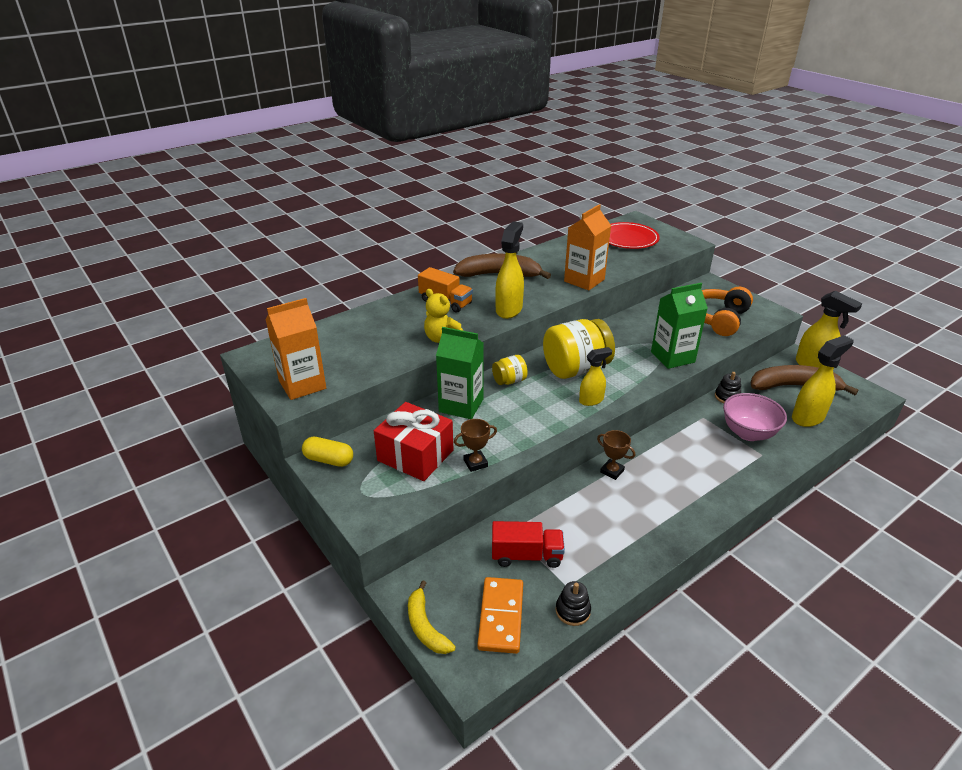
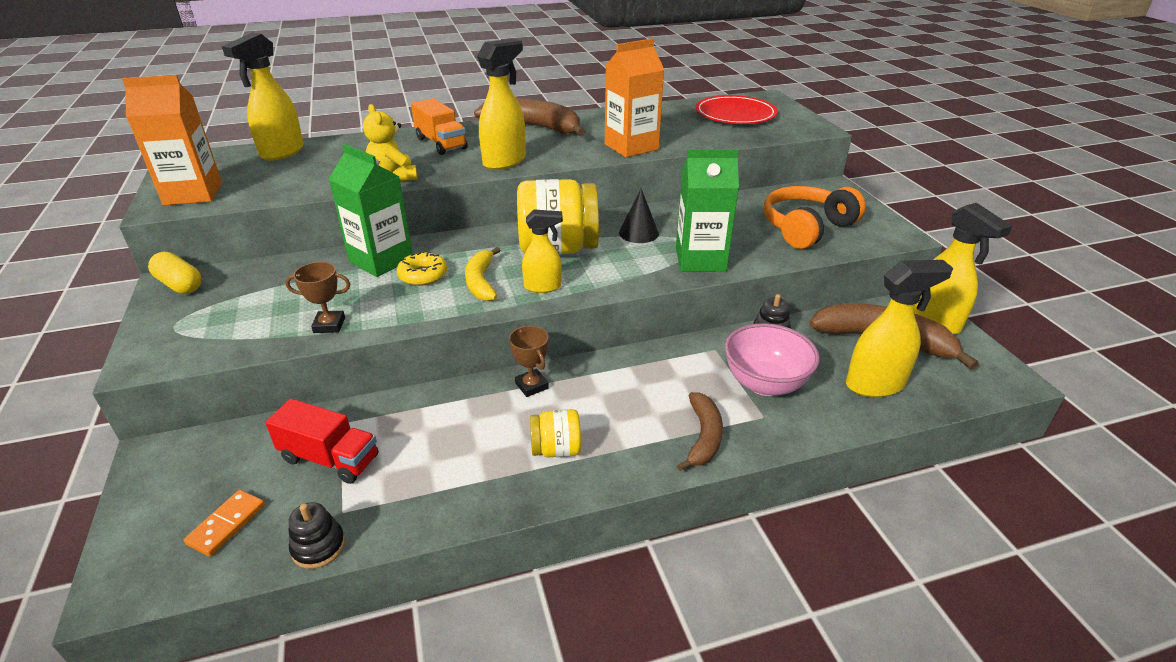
camera: 20 degrees right, 0 degrees up
red gift [374,402,453,481] -> none
yellow banana [408,581,456,654] -> yellow banana moved to [465,247,500,301]
orange domino [477,577,523,654] -> orange domino [184,490,265,557], size x0.61
yellow jar [492,355,528,385] -> yellow jar moved to [530,409,581,458]
none -> yellow spray bottle [222,33,304,161]
none -> yellow donut [397,251,447,286]
none -> black cone [619,188,659,243]
none -> brown banana [677,392,723,471]

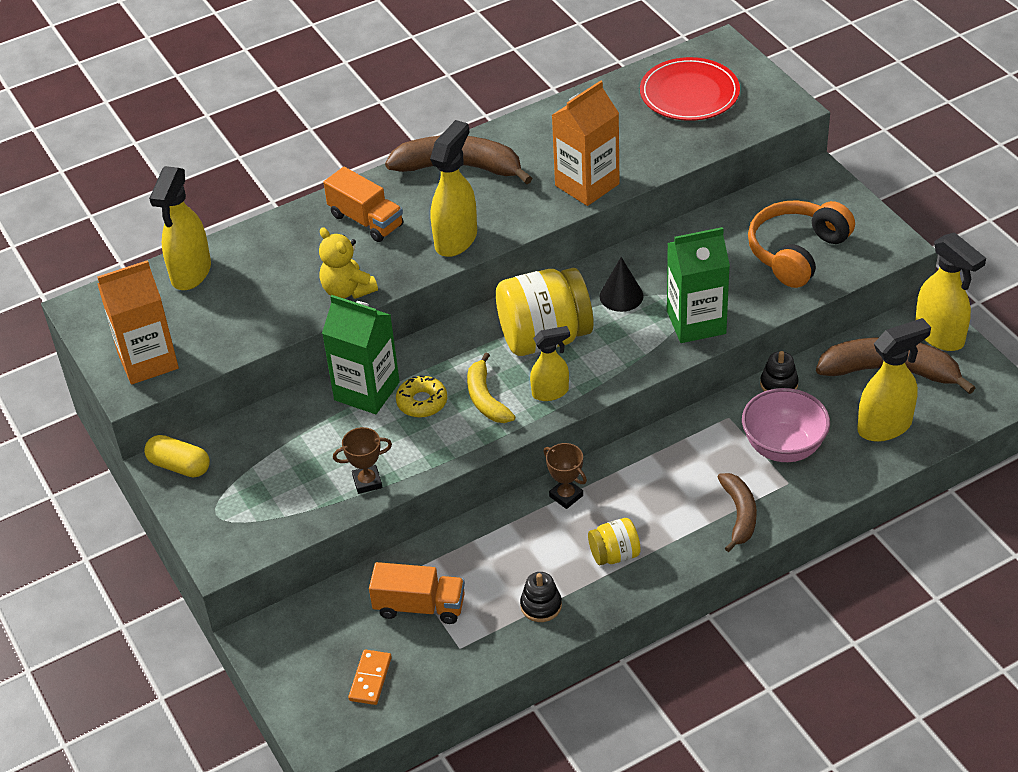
camera: 10 degrees left, 10 degrees up
red truck [265,399,378,484] -> orange truck [369,562,465,624]
black stacking toy [288,502,345,569] -> black stacking toy moved to [520,572,562,622]

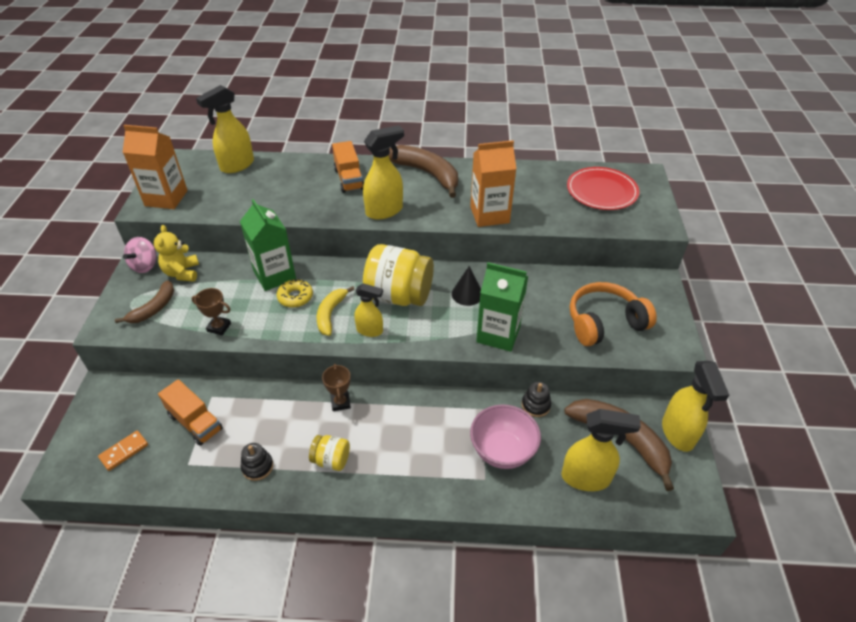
camera: 30 degrees right, 0 degrees up
yellow capsule [144,435,210,477] -> pink spinning top [123,237,157,273]
yellow teddy bear [319,227,378,299] -> yellow teddy bear moved to [154,225,199,282]
brown banana [717,473,757,552] -> brown banana moved to [115,280,174,323]

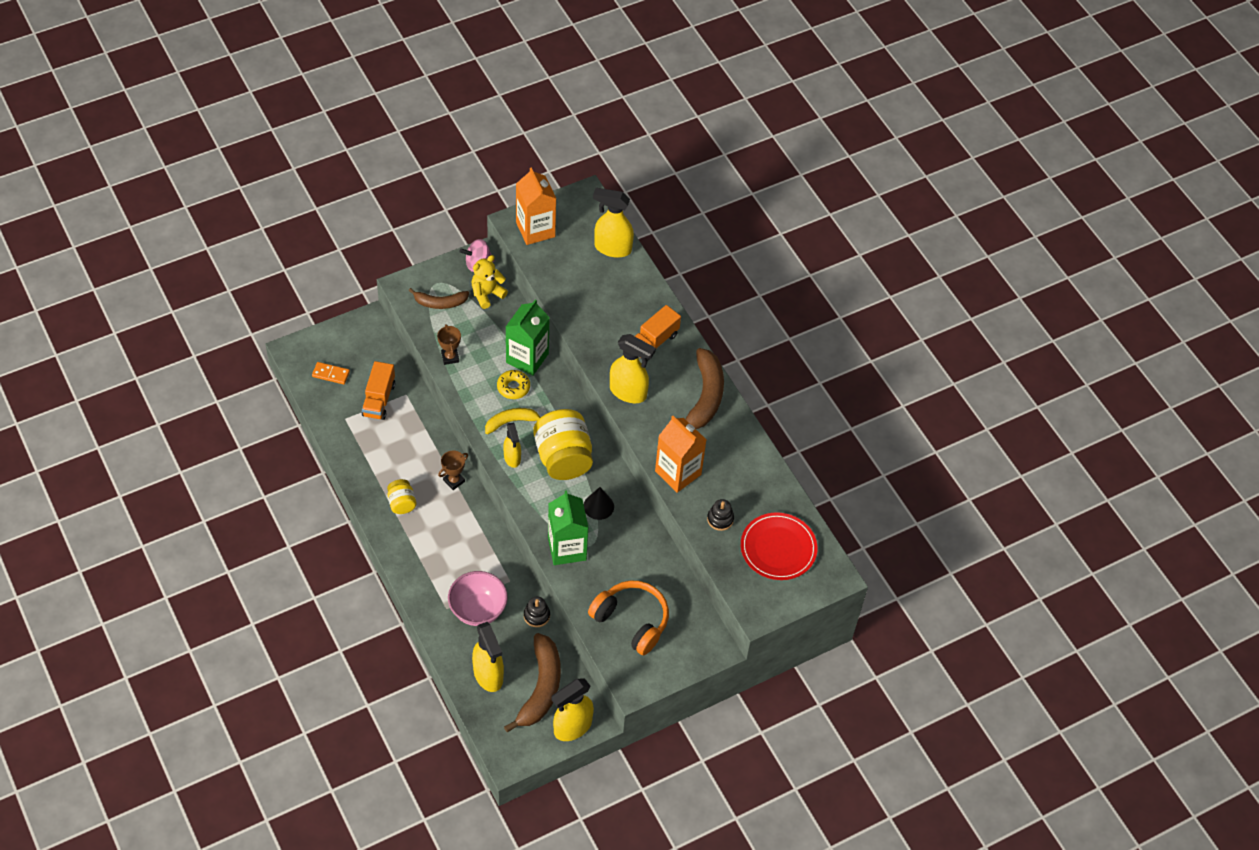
camera: 55 degrees right, 10 degrees up
black stacking toy [241,443,273,481] -> black stacking toy moved to [707,499,734,531]

